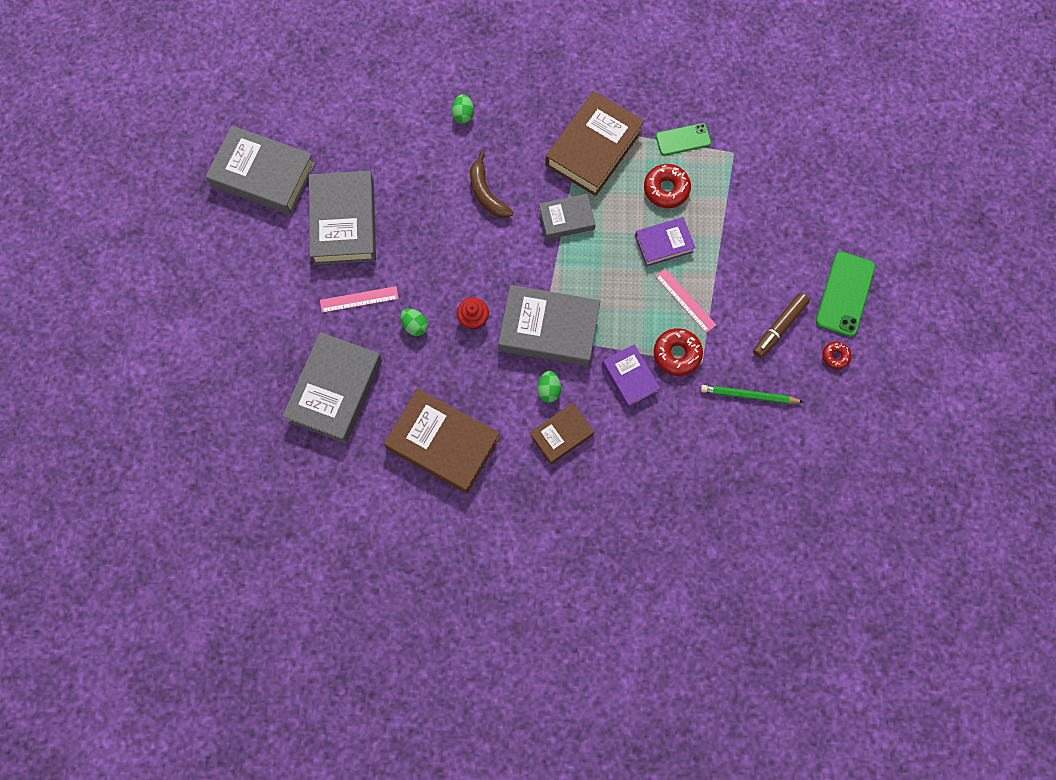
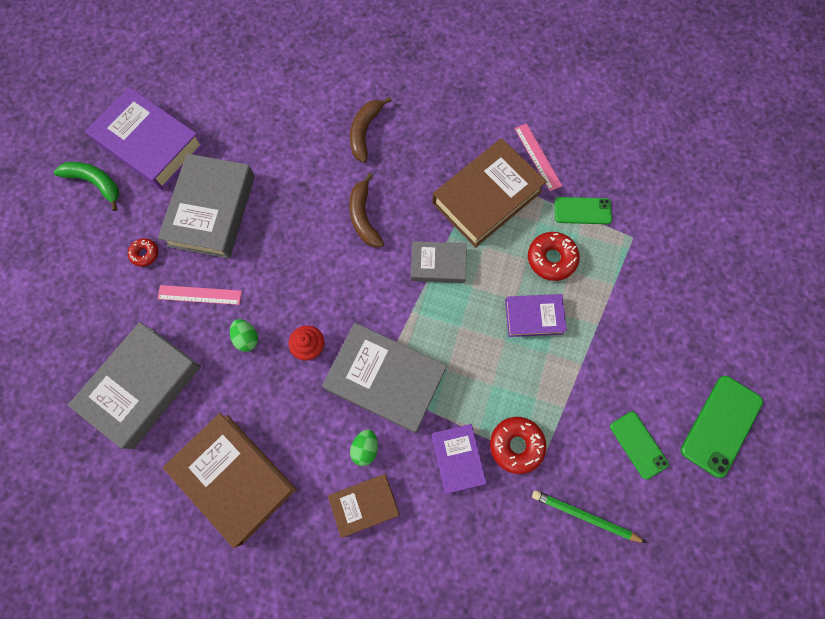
camera: 15 degrees right, 0 degrees up
grey book [205,126,315,215] -> purple book [85,87,204,190]
green egg [452,94,474,124] -> brown banana [350,97,392,163]
pink ruler [655,268,716,333] -> pink ruler moved to [515,123,562,191]
brown marker [753,293,810,358] -> green phone [610,412,669,479]
red donut [822,342,851,369] -> red donut moved to [128,238,158,267]
none -> green banana [53,162,119,211]

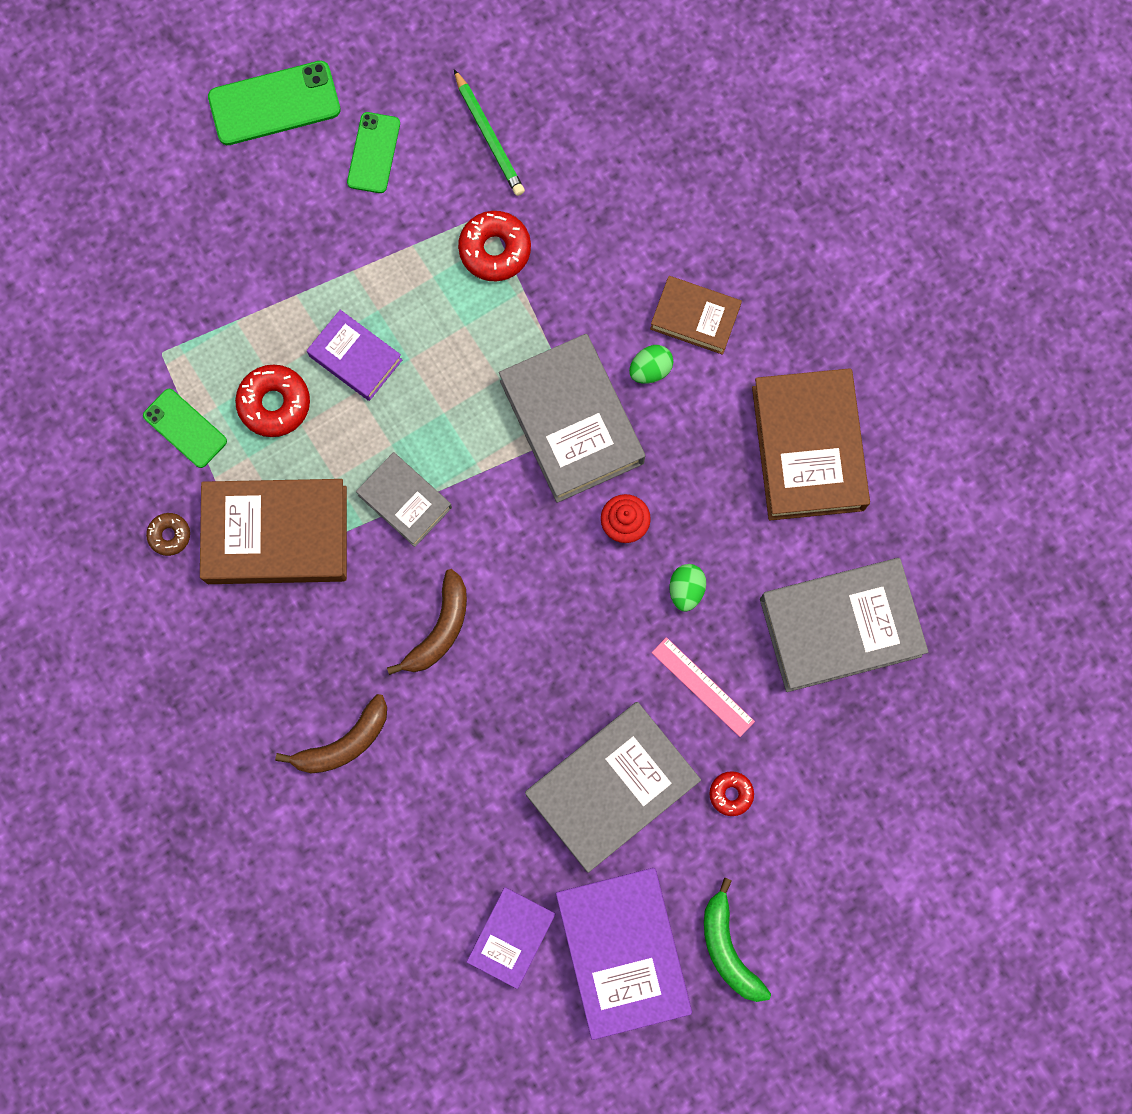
camera: 140 degrees left, 5 degrees up
purple book [431,424,487,494] -> purple book moved to [467,887,555,989]
pink ruler [515,123,562,191] -> brown donut [146,513,190,556]

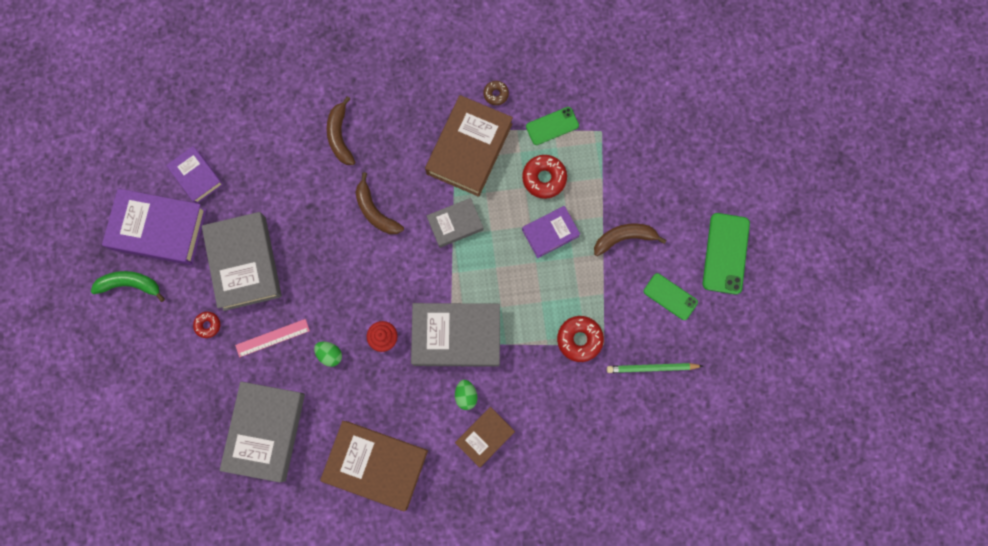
camera: 115 degrees right, 0 degrees up
none -> brown banana [594,223,667,256]

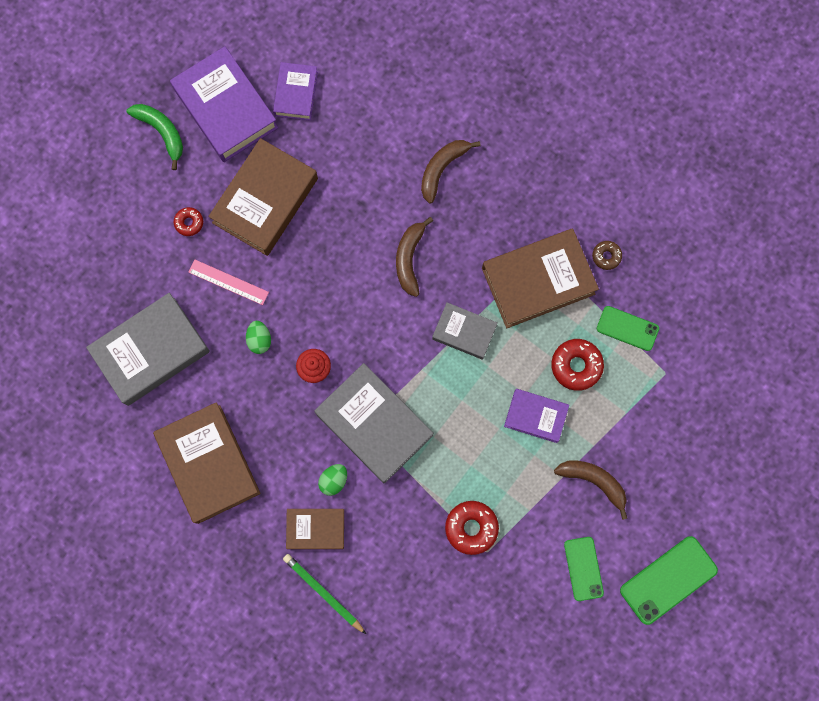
camera: 45 degrees right, 0 degrees up
grey book [202,212,282,311] -> brown book [208,138,318,256]
green pencil [607,363,703,373] -> green pencil moved to [283,554,366,634]

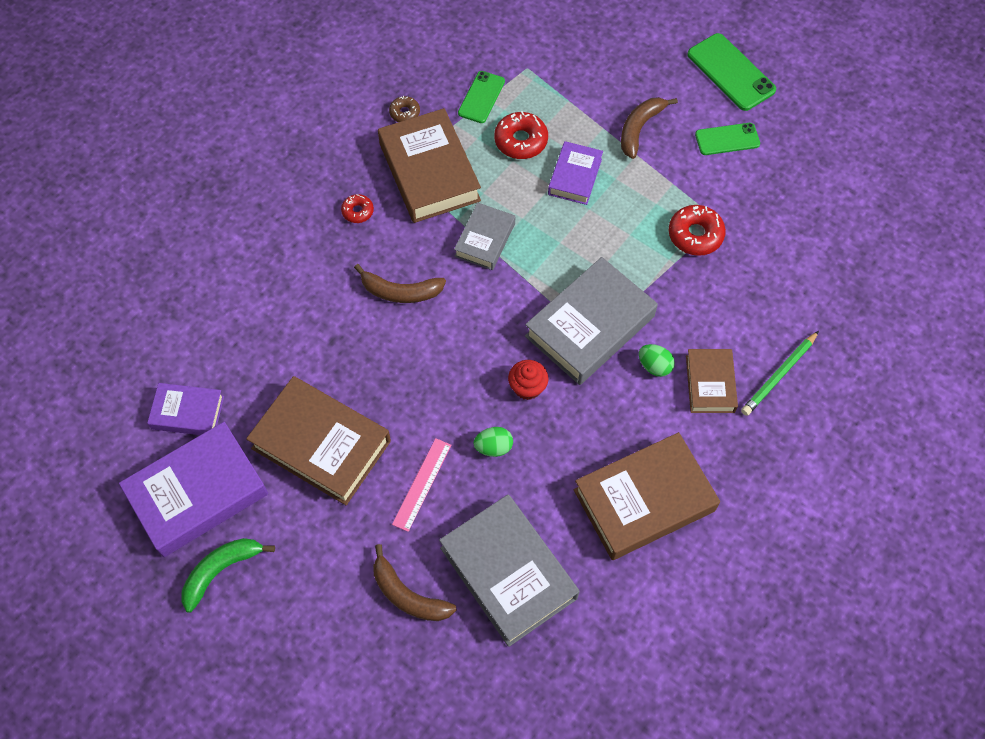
camera: 90 degrees left, 15 degrees down
red donut [174,207,203,236] -> red donut moved to [341,194,374,223]
brown banana [421,140,481,204] -> brown banana moved to [373,544,457,621]

